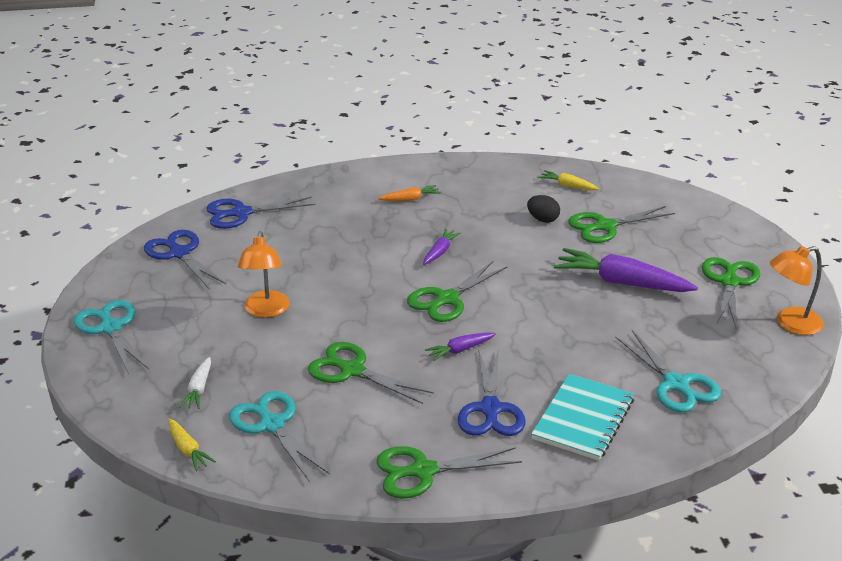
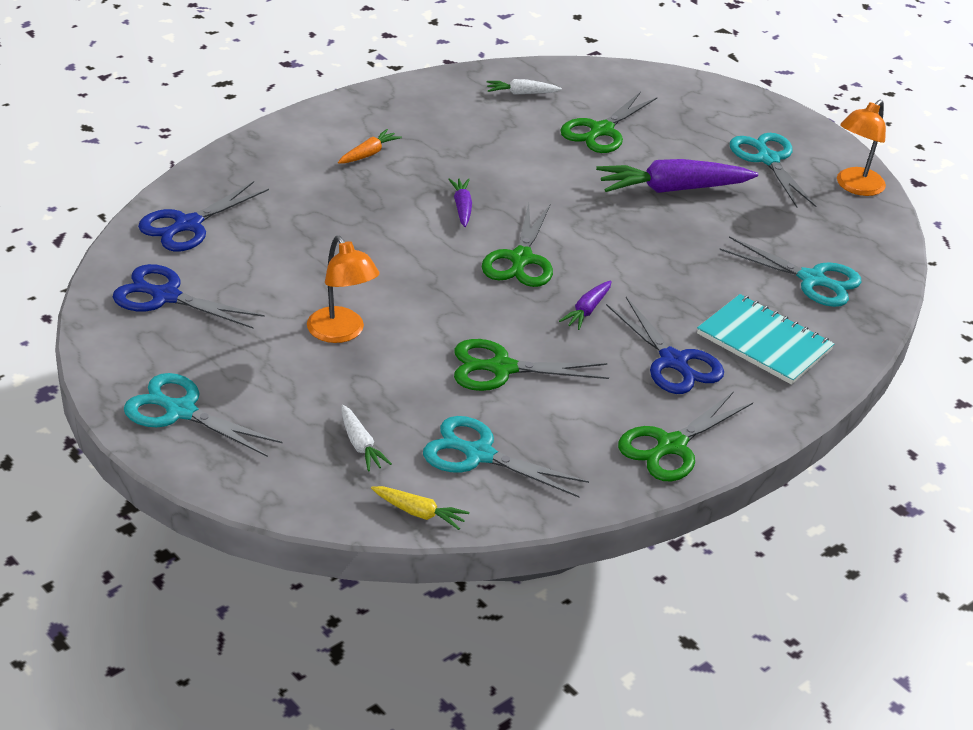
camera: 35 degrees left, 5 degrees up
black egg [527,195,560,223] -> none
turquoise notebook [531,374,634,461] -> turquoise notebook turned 45 degrees counterclockwise [697,294,834,385]
yellow carrot [539,170,599,190] -> white carrot [487,79,562,95]
green scissors [702,257,760,327] -> turquoise scissors [730,133,816,207]

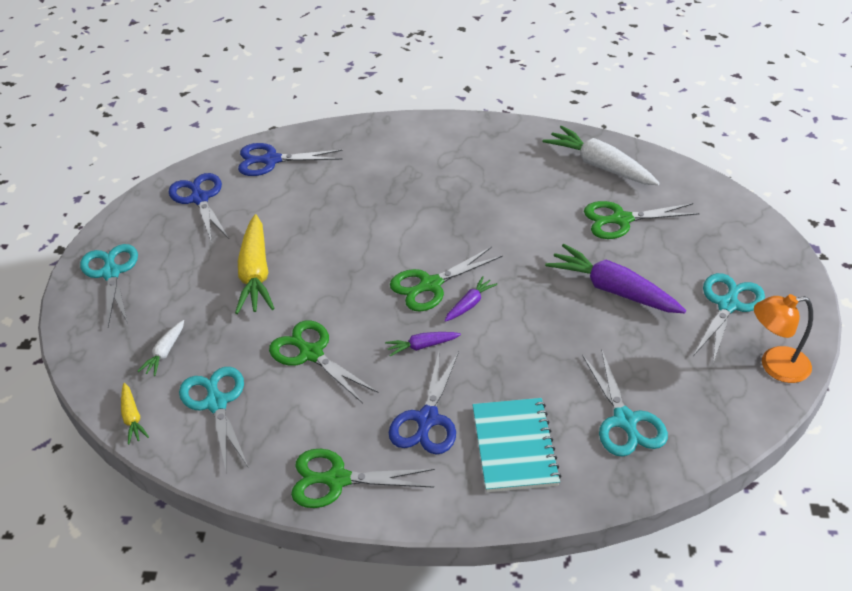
camera: 50 degrees right, 5 degrees up
orange lamp [307,236,379,343] -> yellow carrot [235,214,275,314]
orange carrot [338,129,402,164] -> none
purple carrot [448,178,472,227] -> purple carrot moved to [444,276,498,322]
white carrot [487,79,562,95] -> white carrot [542,126,660,185], size x2.02

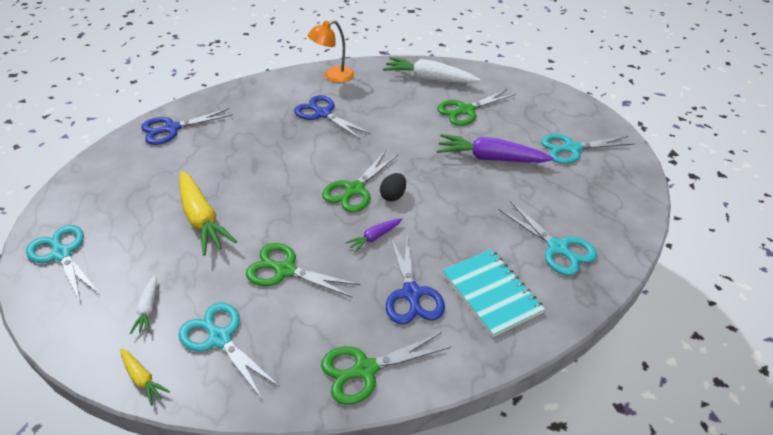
camera: 25 degrees left, 0 degrees up
blue scissors [169,173,229,243] -> blue scissors moved to [294,95,371,140]
purple carrot [444,276,498,322] -> black egg [380,173,406,201]
turquoise scissors [693,273,765,363] -> turquoise scissors turned 105 degrees counterclockwise [541,134,635,164]
orange lamp [754,294,813,383] -> orange lamp moved to [307,20,354,83]

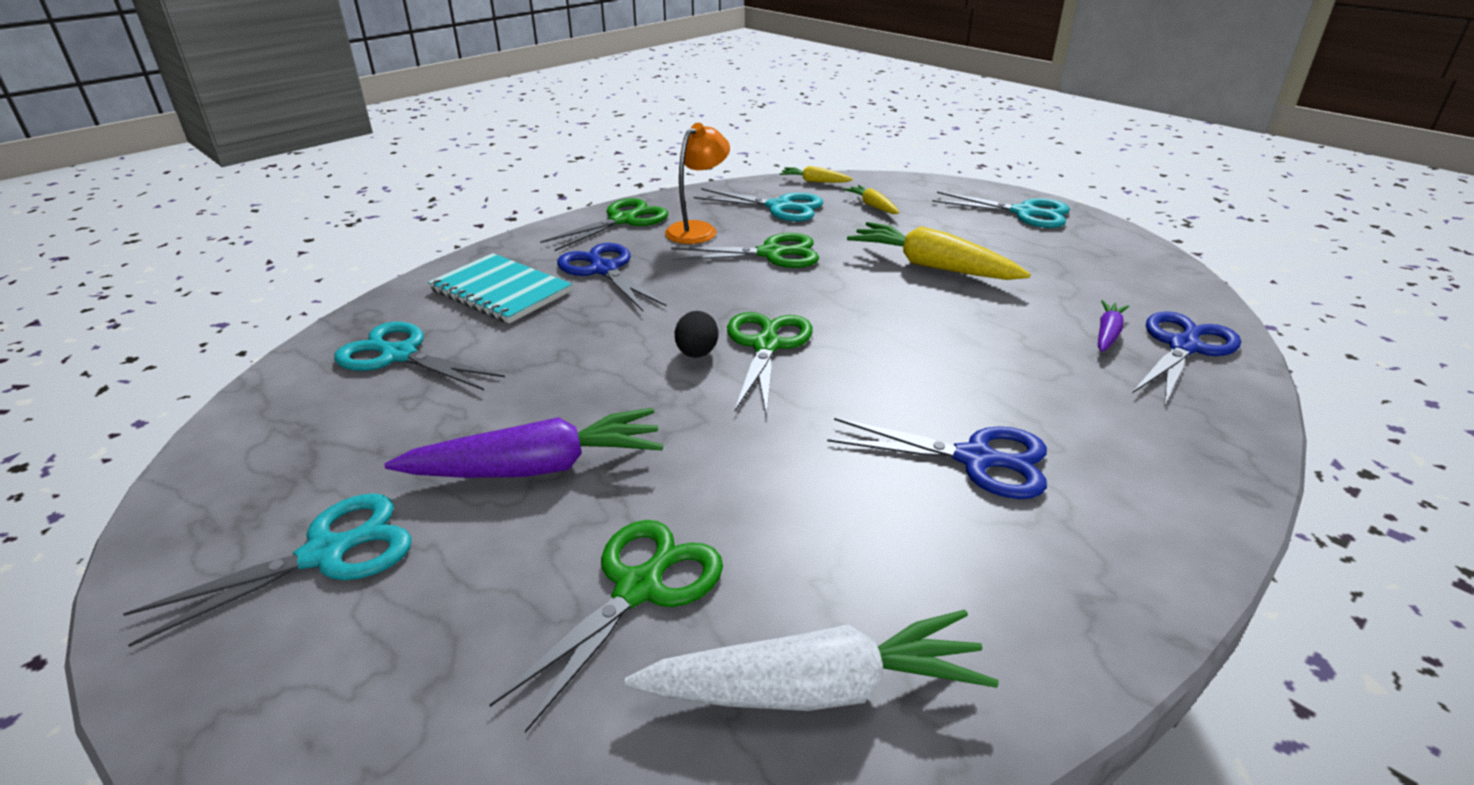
camera: 155 degrees right, 10 degrees down
white carrot [130,275,157,334] -> yellow carrot [843,185,899,214]
orange lamp [307,20,354,83] -> orange lamp moved to [665,123,730,244]
purple carrot [345,219,402,253] -> purple carrot moved to [1098,300,1129,352]

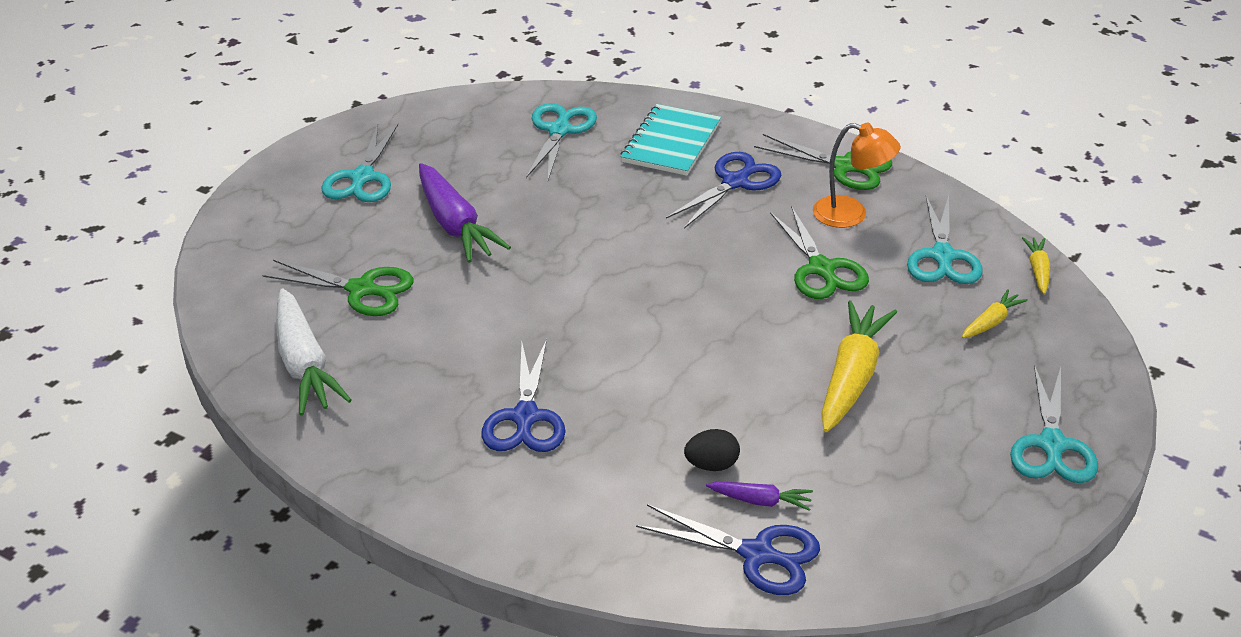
camera: 75 degrees right, 5 degrees up
turquoise scissors [123,493,412,647] -> turquoise scissors turned 60 degrees clockwise [321,124,398,202]
black egg [675,311,719,358] -> black egg moved to [684,429,740,471]
green scissors [727,312,813,416] -> none

